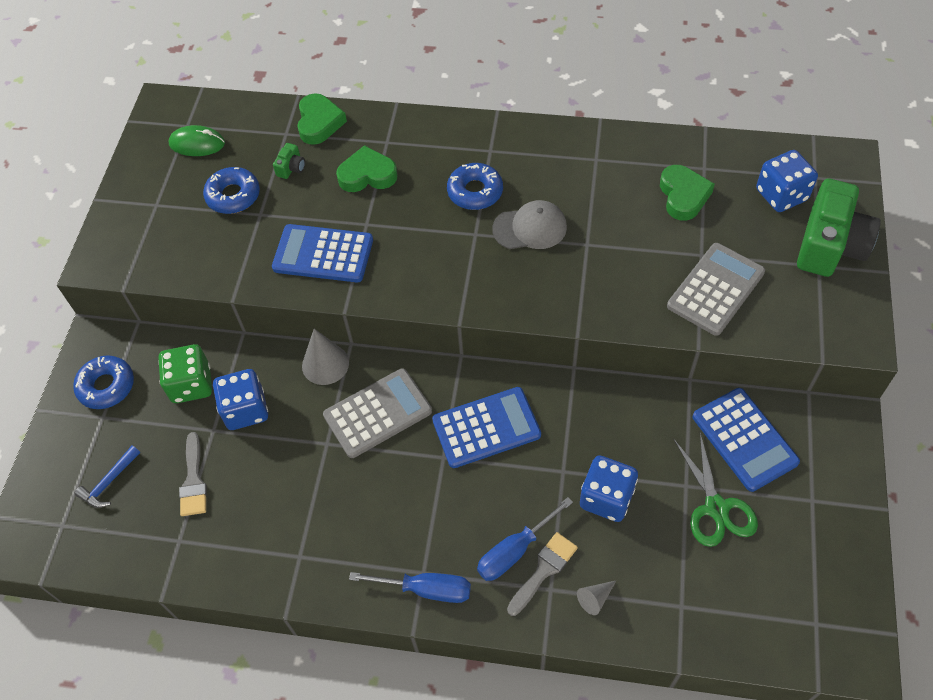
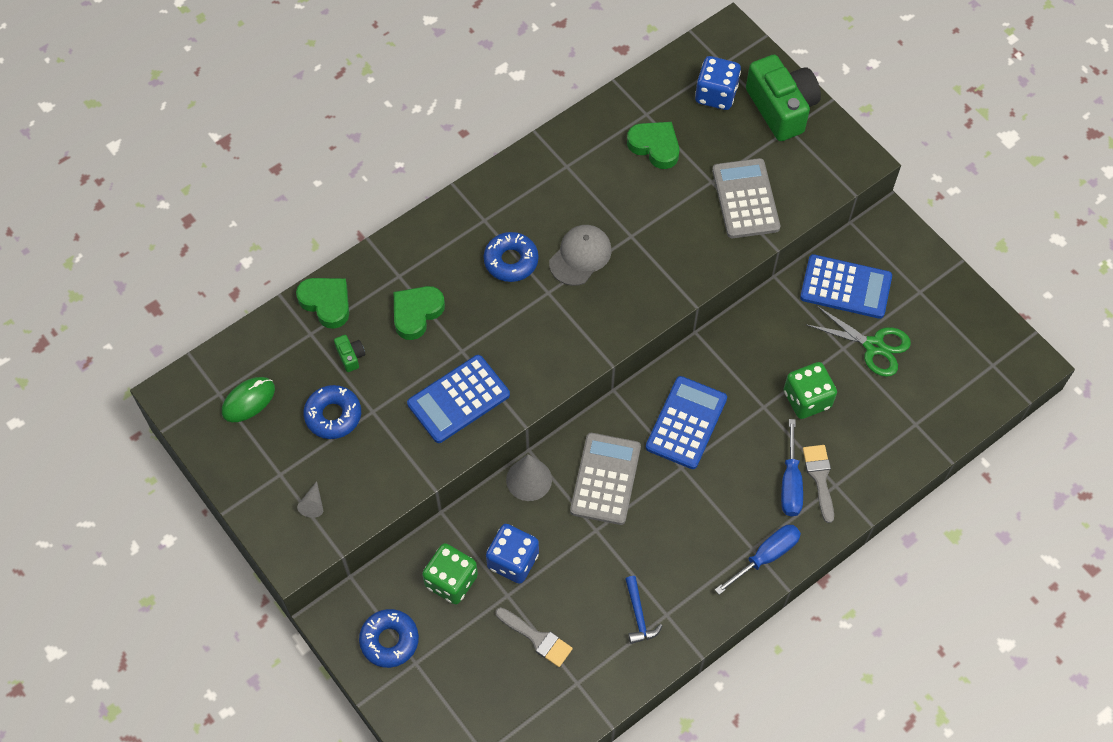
camera: 50 degrees left, 5 degrees up
blue hammer [74,446,140,508] -> blue hammer moved to [625,576,663,644]
grey cone [577,580,617,615] -> grey cone moved to [297,481,323,518]
blue dice [580,455,638,522] -> green dice [784,362,837,419]

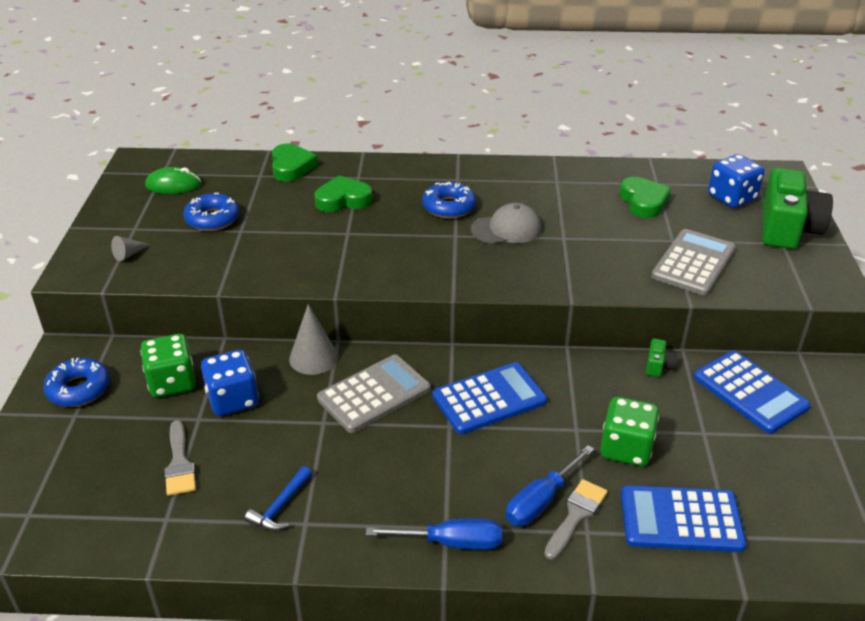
camera: 40 degrees right, 25 degrees down
green camera [334,335,365,372] -> green camera moved to [646,338,677,377]
blue calculator [407,355,510,443] -> blue calculator moved to [621,485,746,552]
green scissors [806,305,911,377] -> none

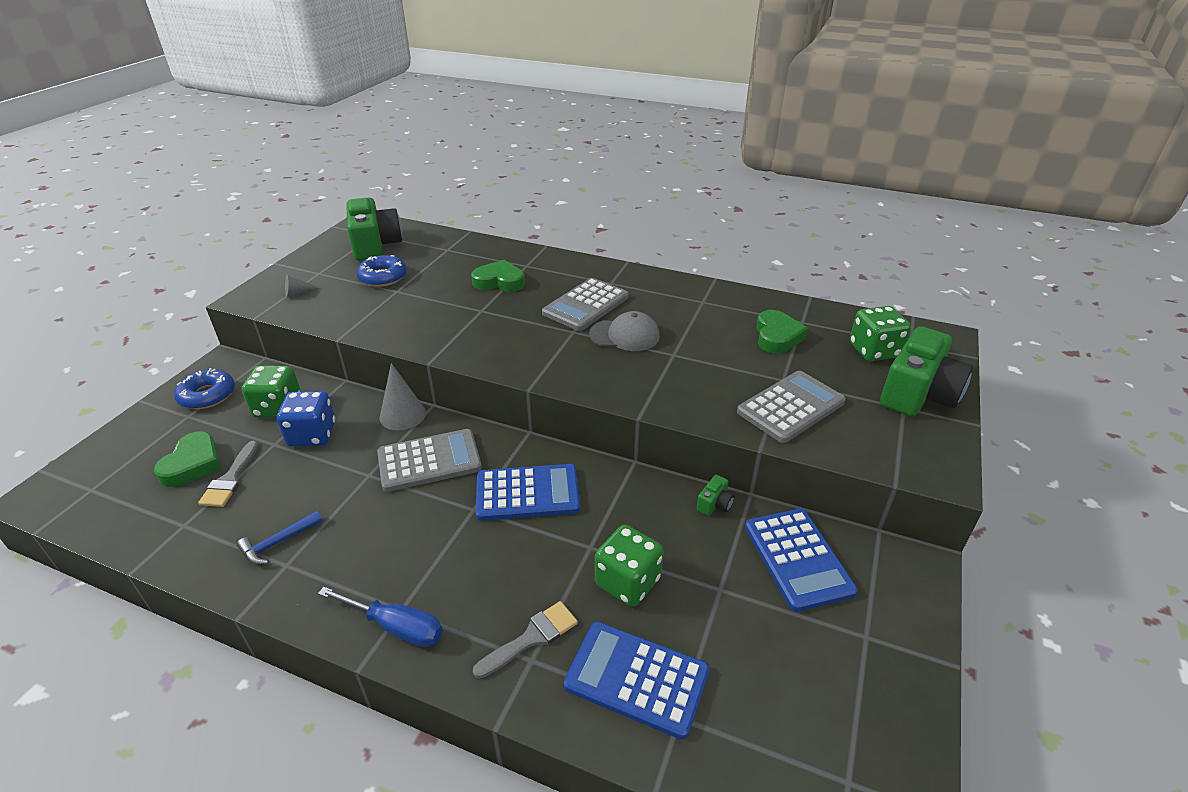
camera: 20 degrees right, 0 degrees up
green mouse [145,167,201,194] -> green camera [346,198,402,261]
green heart [272,143,318,182] -> green heart moved to [154,431,221,487]
blue donut [422,182,476,218] -> grey calculator [542,278,629,331]
blue screwdriver [506,445,595,526] -> none
blue dice [708,154,765,208] -> green dice [850,306,911,361]

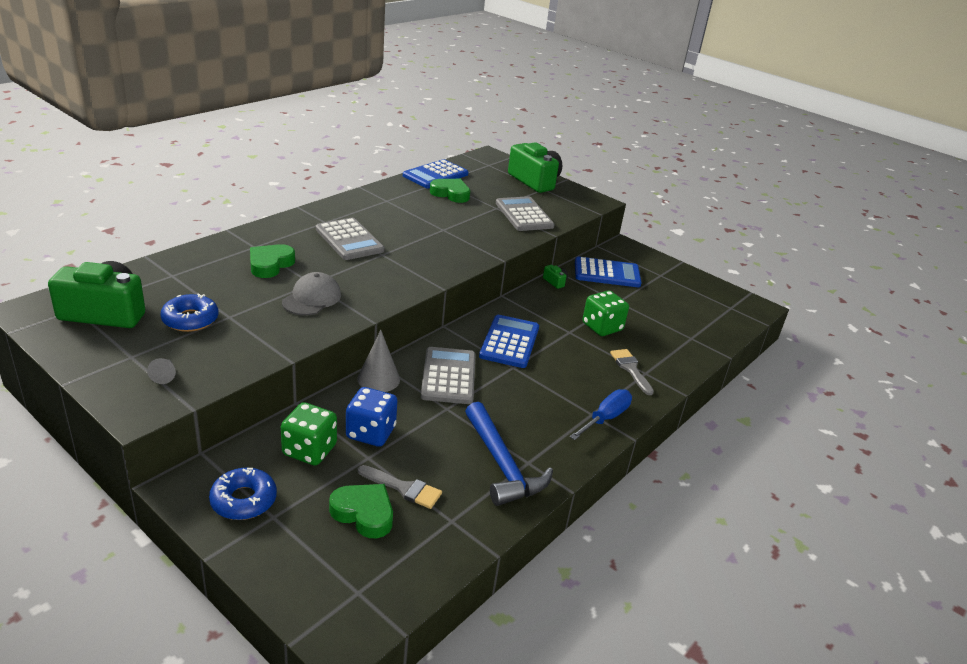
camera: 75 degrees left, 5 degrees down
blue hammer [237,511,322,565] -> blue hammer [465,402,553,506], size x1.97
blue calculator [564,622,710,739] -> blue calculator moved to [403,159,469,188]
grey cap [589,311,660,351] -> grey cap moved to [282,272,341,316]
green dice [850,306,911,361] -> none

